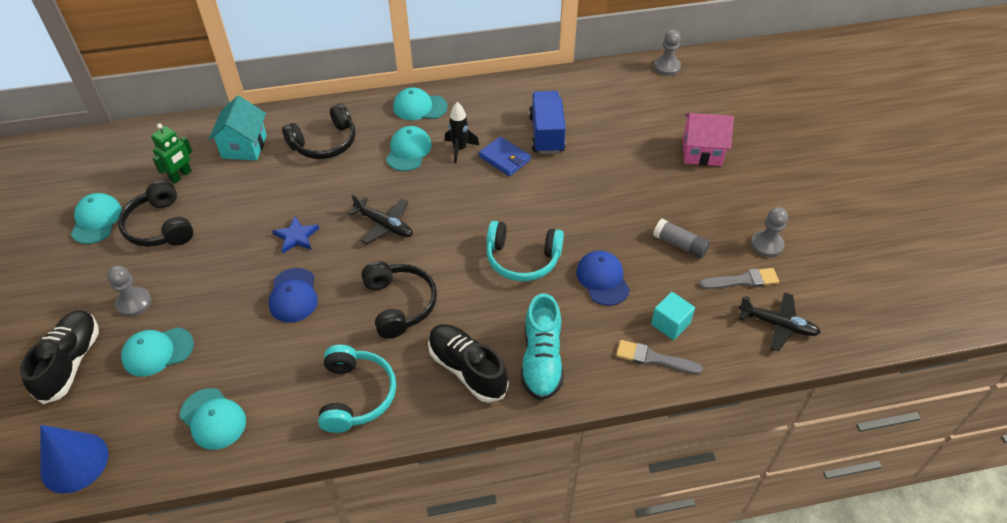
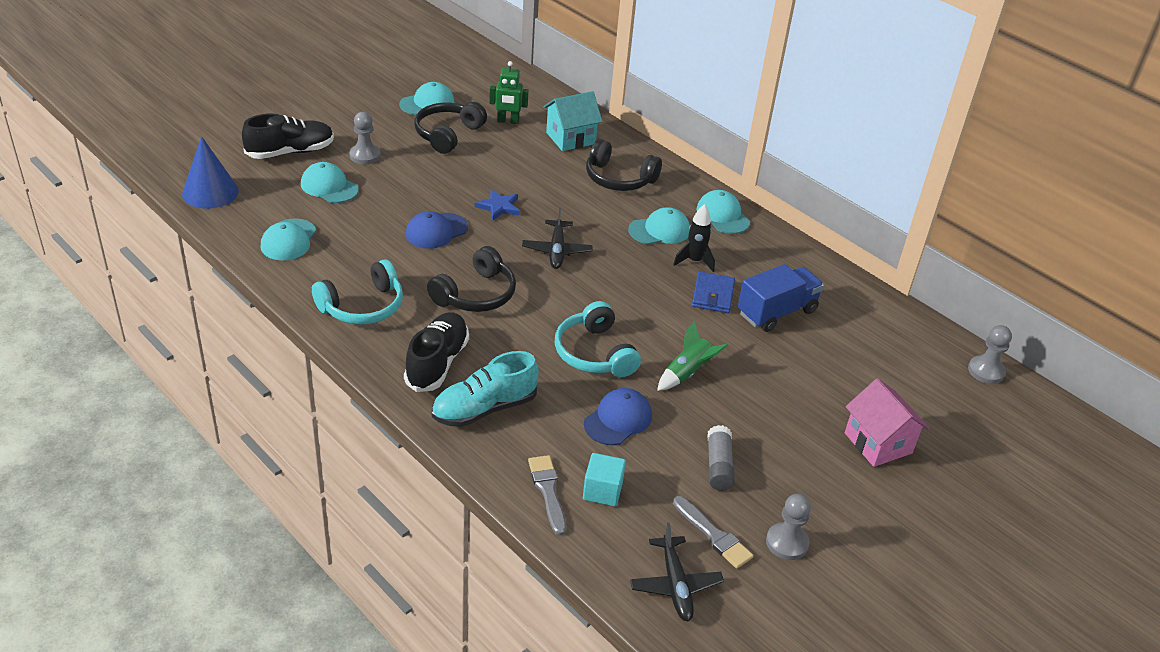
camera: 55 degrees right, 10 degrees down
none -> green rocket [657,321,728,391]

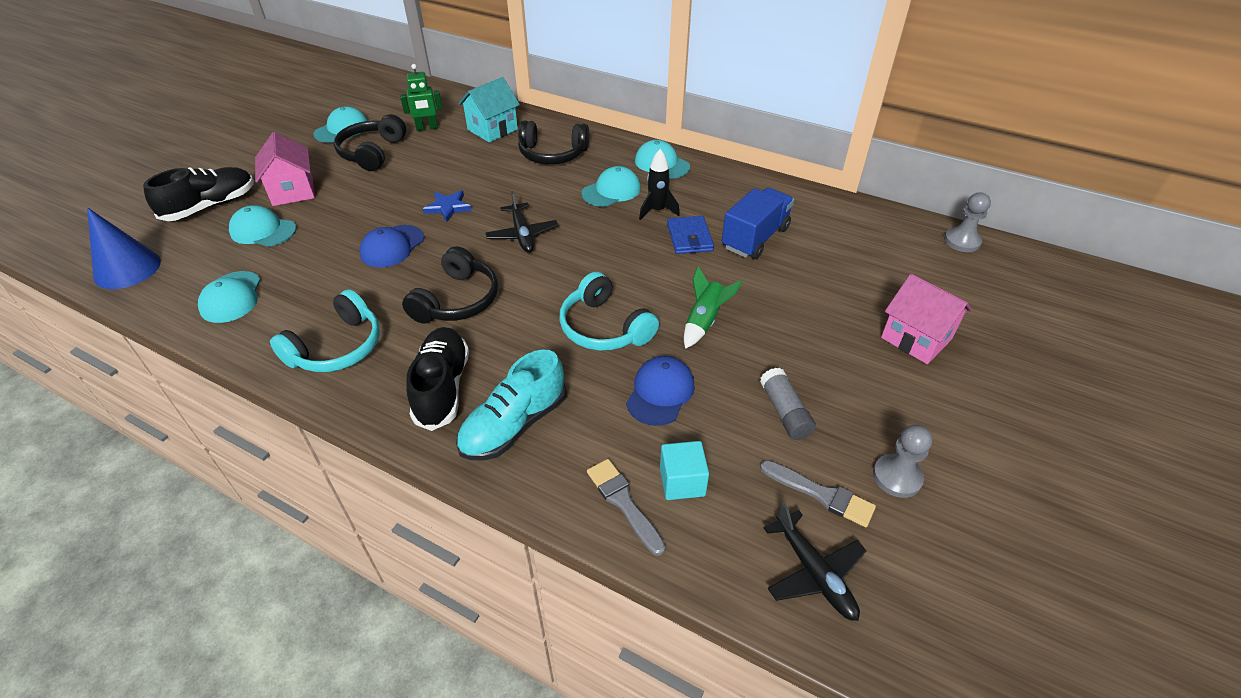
camera: 15 degrees left, 5 degrees up
grey pawn [350,112,381,164] -> pink house [255,132,315,206]

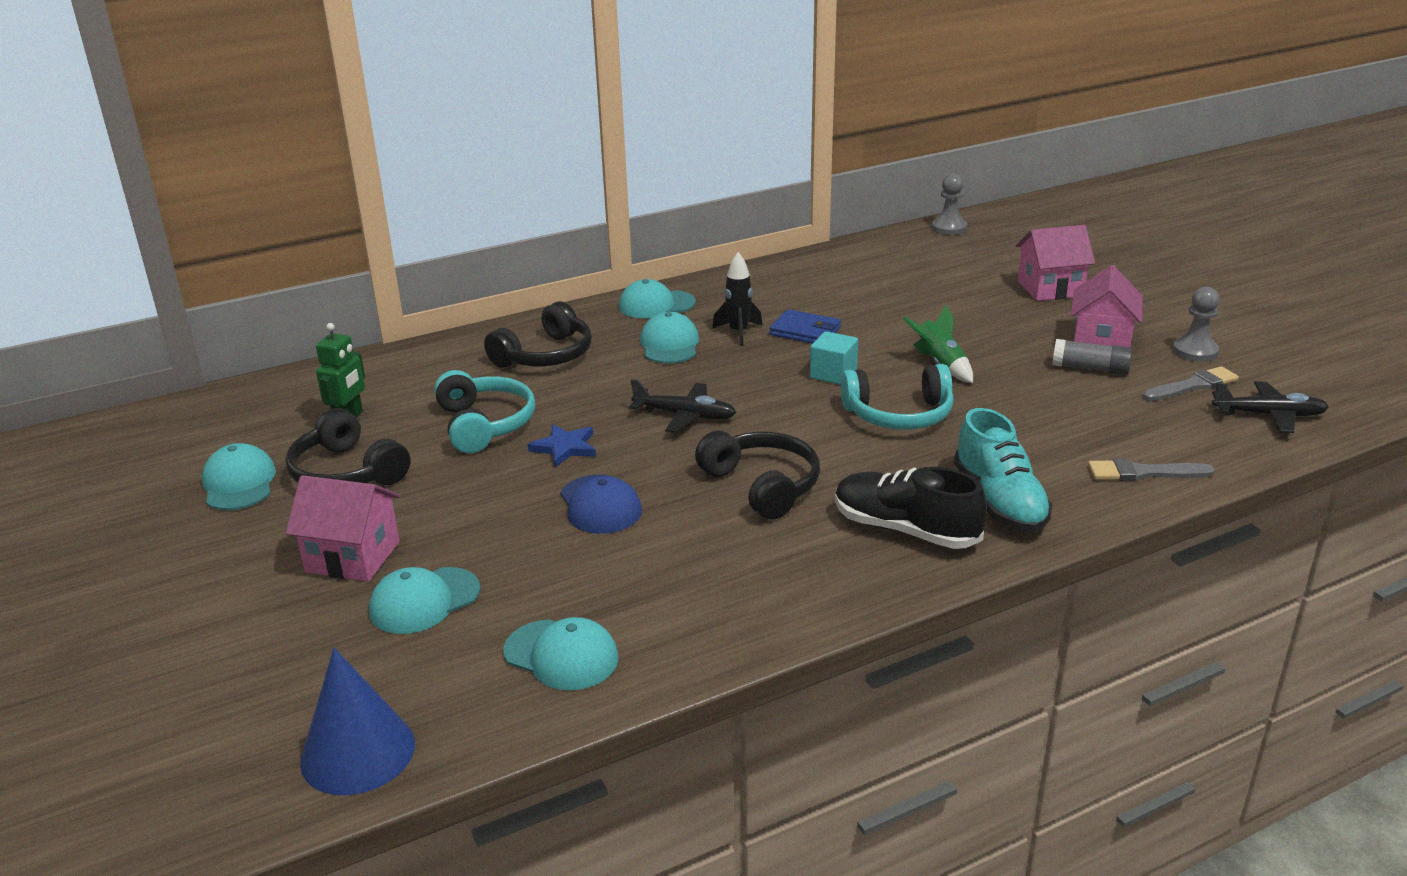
camera: 55 degrees left, 15 degrees down
black shoe [143,167,254,221] -> none
turquoise headphones [270,289,380,372] -> turquoise headphones moved to [434,370,535,453]
turquoise house [458,77,520,143] -> none
blue cap [626,356,695,426] -> none
turquoise cube [660,441,709,500] -> turquoise cube moved to [810,331,858,385]
blue truck [722,187,794,259] -> none
none -> pink house [1071,265,1143,347]

